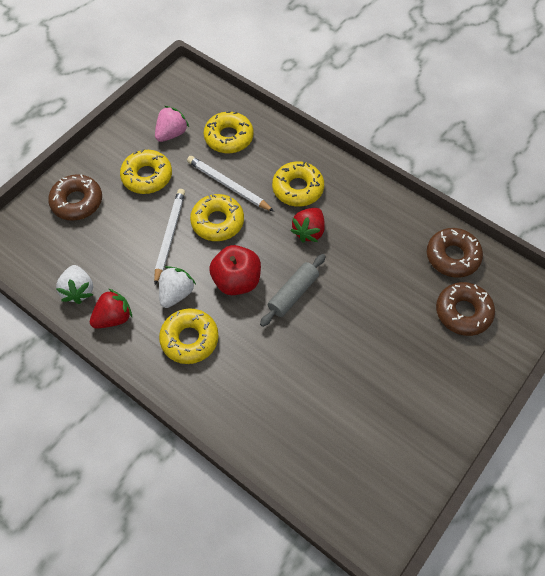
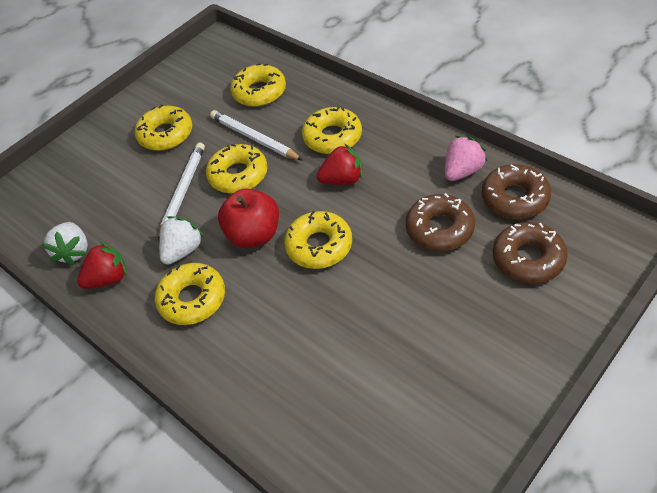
camera: 10 degrees right, 10 degrees down
brown donut [48,174,102,221] -> brown donut moved to [406,193,475,251]
pink strawberry [155,106,189,142] -> pink strawberry moved to [445,136,487,181]
grey rolling pin [260,254,326,327] -> yellow donut [284,211,352,269]
red strawberry [290,208,325,243] -> red strawberry turned 135 degrees counterclockwise [316,143,363,185]

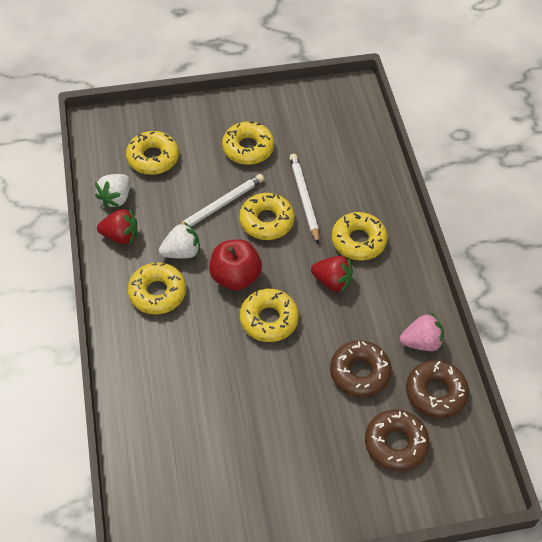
camera: 30 degrees right, 5 degrees up
yellow donut [230,63,286,107] -> yellow donut moved to [126,131,179,175]

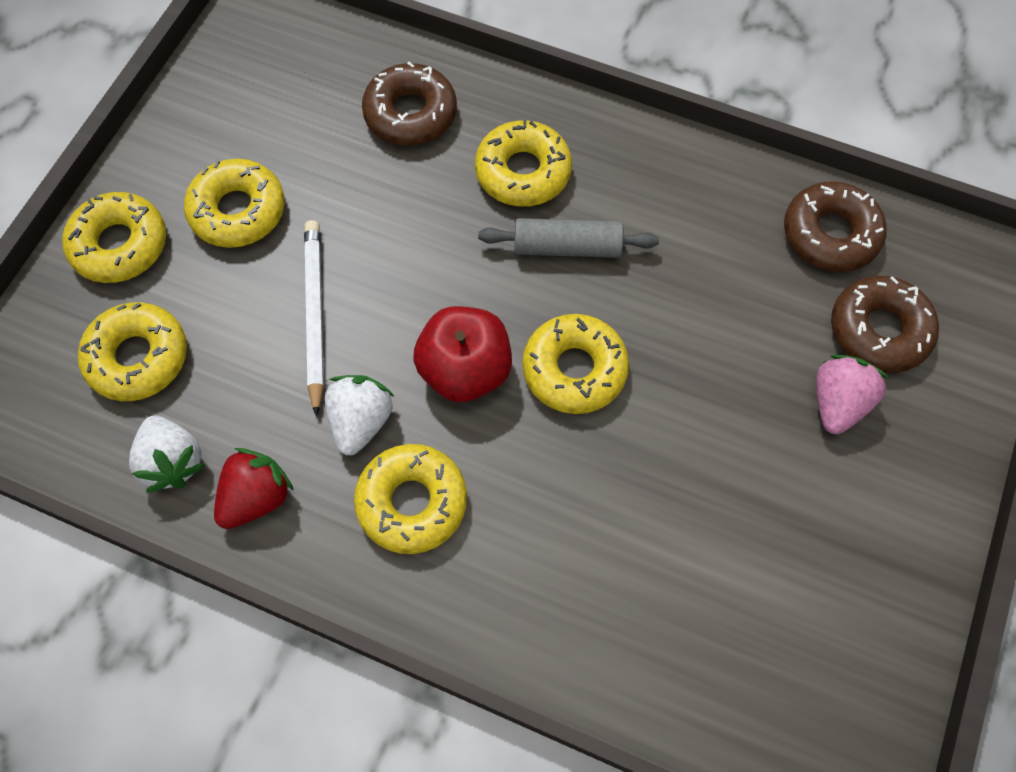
camera: 55 degrees left, 10 degrees up
yellow donut [239,193,295,240] -> yellow donut moved to [62,192,166,283]
white pencil [289,154,319,245] -> none
red strawberry [311,256,353,292] -> grey rolling pin [478,218,659,258]
brown donut [330,340,392,398] -> brown donut moved to [362,62,457,146]
pink strawberry [400,312,444,351] -> pink strawberry moved to [816,355,889,434]

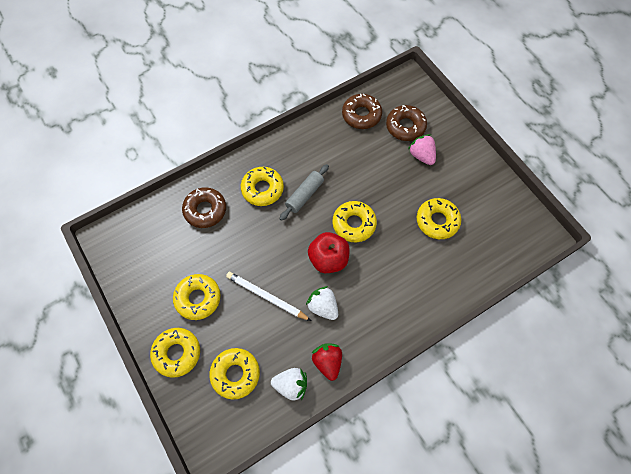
camera: 55 degrees left, 0 degrees up
yellow donut [354,444,467,554] -> yellow donut moved to [416,198,461,239]

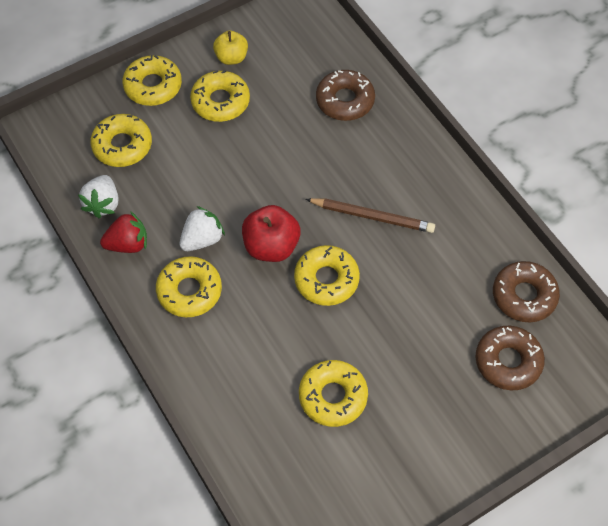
camera: 90 degrees right, 5 degrees down
white pencil [226,272,311,321] -> none
yellow donut [241,167,284,206] -> yellow donut moved to [156,256,222,317]
grey rolling pin [279,164,329,221] -> brown pencil [306,198,435,233]
pink strawberry [408,134,436,165] -> none
none -> yellow apple [213,30,248,65]

